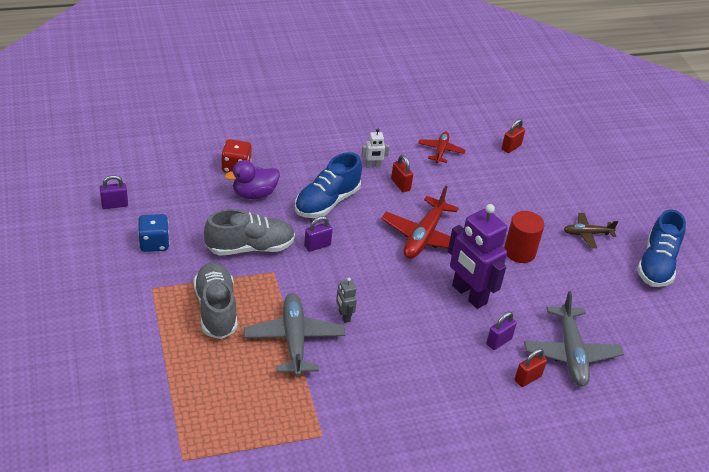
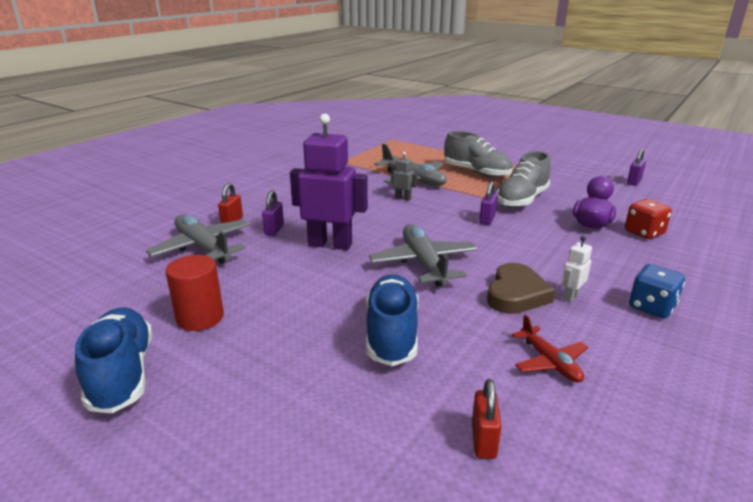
camera: 145 degrees right, 15 degrees down
blue dice [138,214,170,252] -> blue dice moved to [629,264,685,318]
blue shoe [295,152,362,218] -> blue shoe moved to [366,274,419,366]
red plane [381,186,459,259] -> grey plane [369,224,478,287]
red padlock [391,155,413,192] -> brown heart [487,263,555,314]
red cylinder [504,211,544,263] -> red cylinder moved to [165,255,224,331]
brown plane [563,213,618,248] -> none

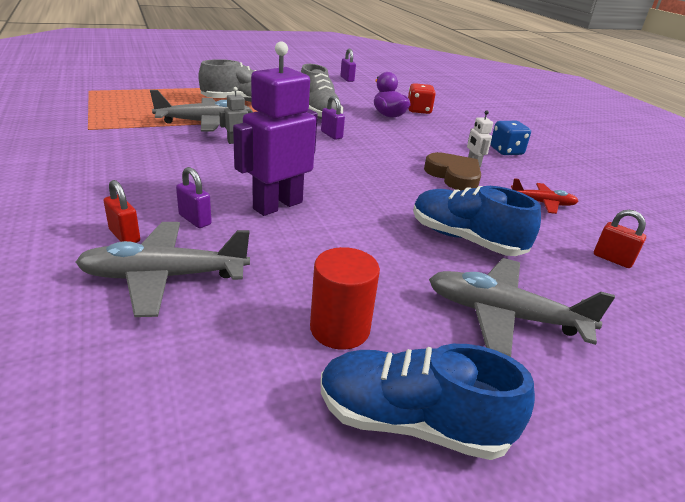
camera: 60 degrees left, 5 degrees up
grey plane [369,224,478,287] -> grey plane moved to [429,258,615,357]

